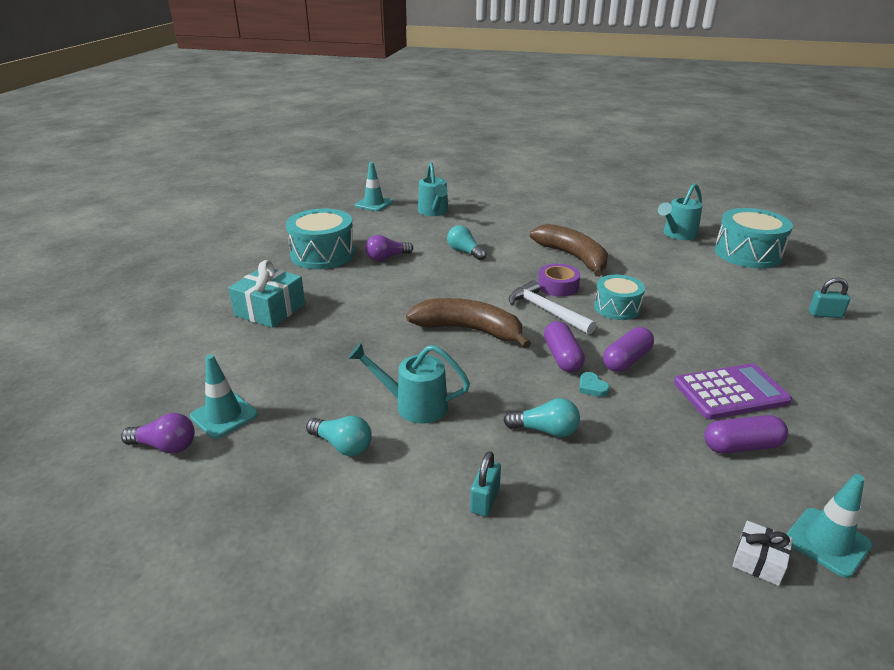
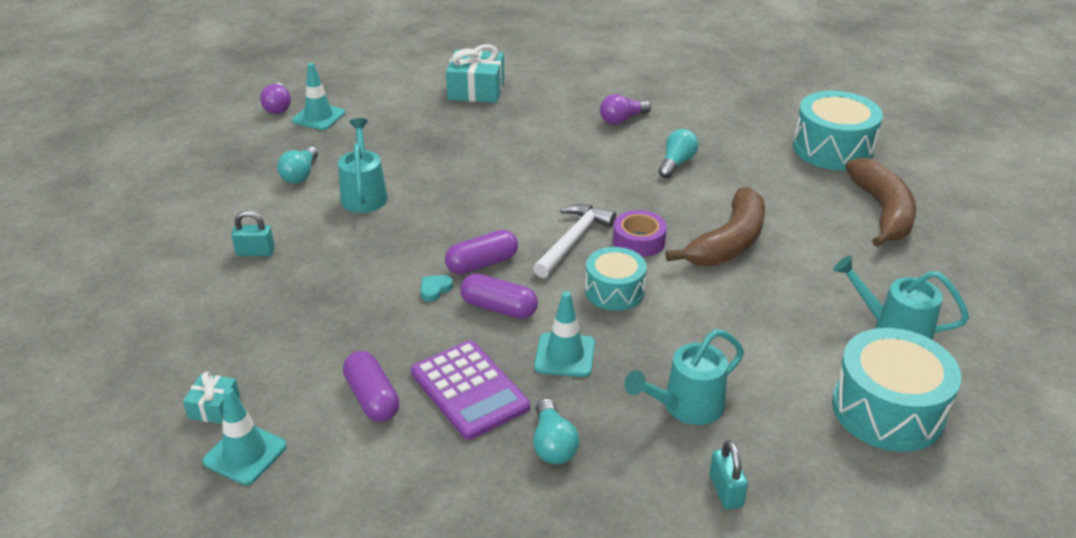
camera: 70 degrees right, 5 degrees up
turquoise drum [286,209,355,269] -> turquoise drum moved to [793,91,883,170]
turquoise traffic cone [355,162,393,211] -> turquoise traffic cone moved to [534,291,595,377]
purple light bulb [365,235,413,261] -> purple light bulb turned 75 degrees counterclockwise [600,94,651,125]
brown banana [406,298,531,349] -> brown banana moved to [845,157,916,247]
turquoise watering can [418,162,448,216] -> turquoise watering can moved to [624,329,744,425]
turquoise light bulb [503,398,580,437] -> turquoise light bulb moved to [533,398,579,464]
white gift [732,521,793,586] -> turquoise gift [183,372,240,424]

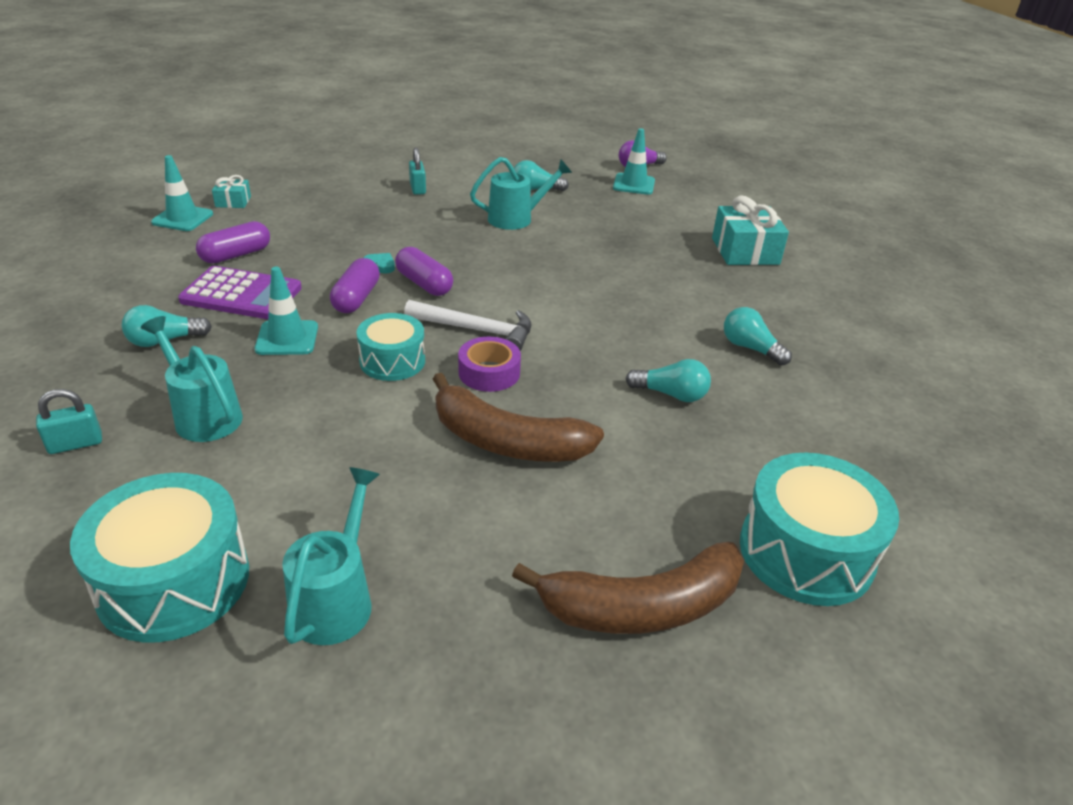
camera: 75 degrees right, 0 degrees up
purple calculator [411,340,530,440] -> purple calculator turned 120 degrees counterclockwise [178,266,302,319]
purple light bulb [600,94,651,125] -> turquoise light bulb [724,307,792,366]

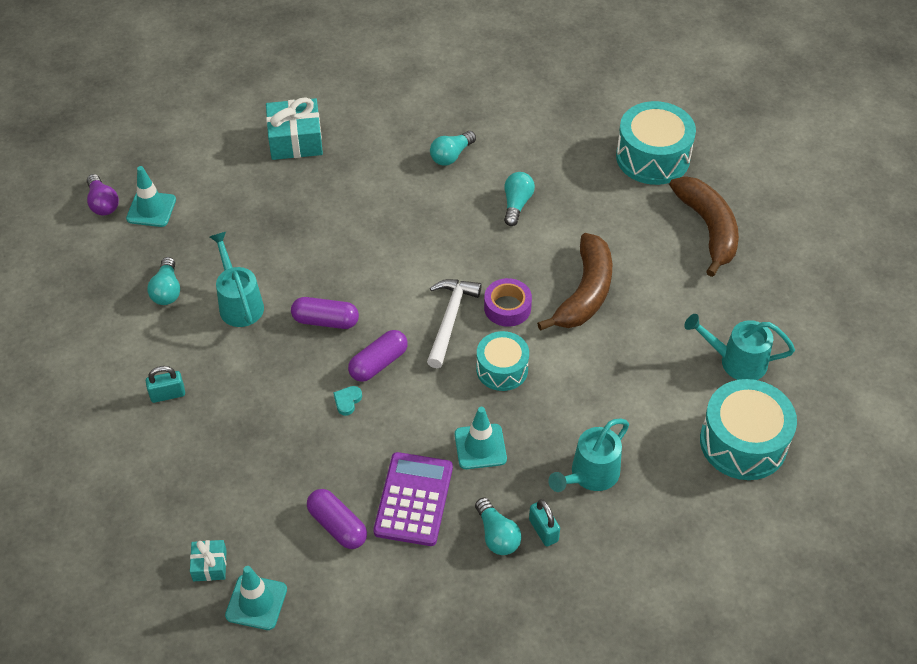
camera: 90 degrees left, 15 degrees up
turquoise padlock [36,389,102,454] -> turquoise padlock moved to [529,499,560,547]
purple capsule [330,258,380,313] -> purple capsule moved to [291,297,359,329]

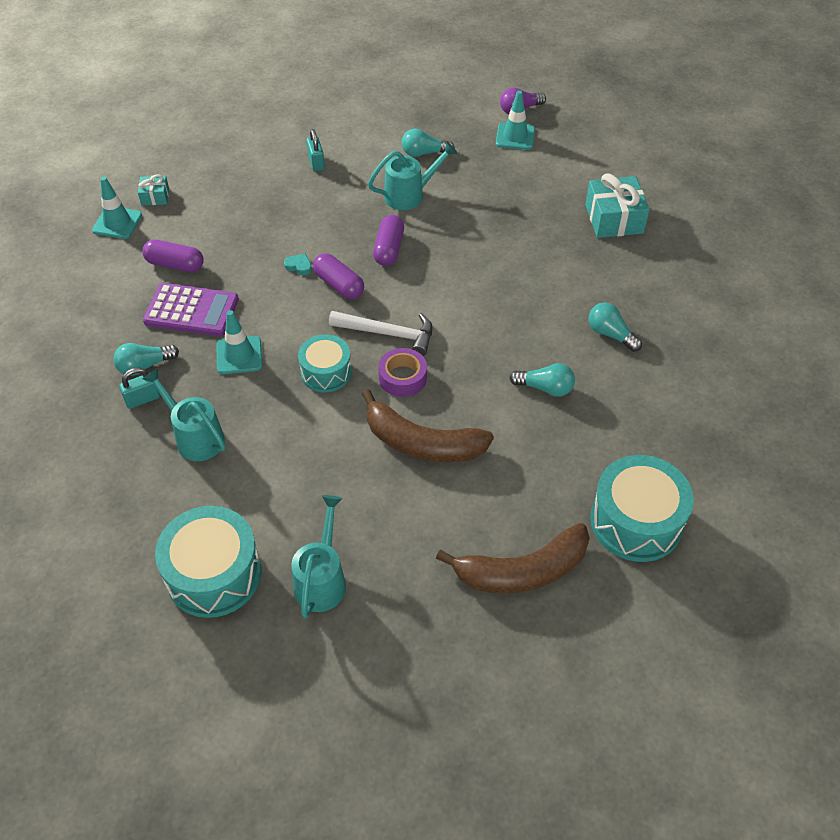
camera: 90 degrees right, 0 degrees up
purple capsule [307,489,367,549] -> purple capsule turned 60 degrees clockwise [142,239,204,272]

